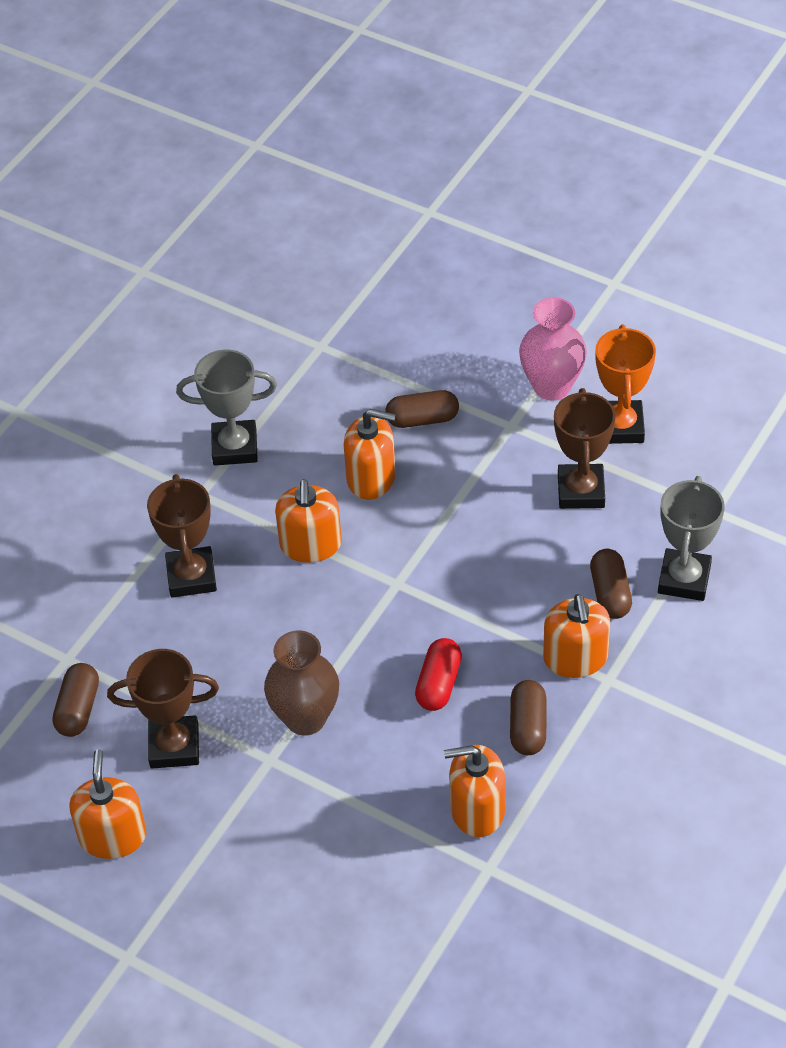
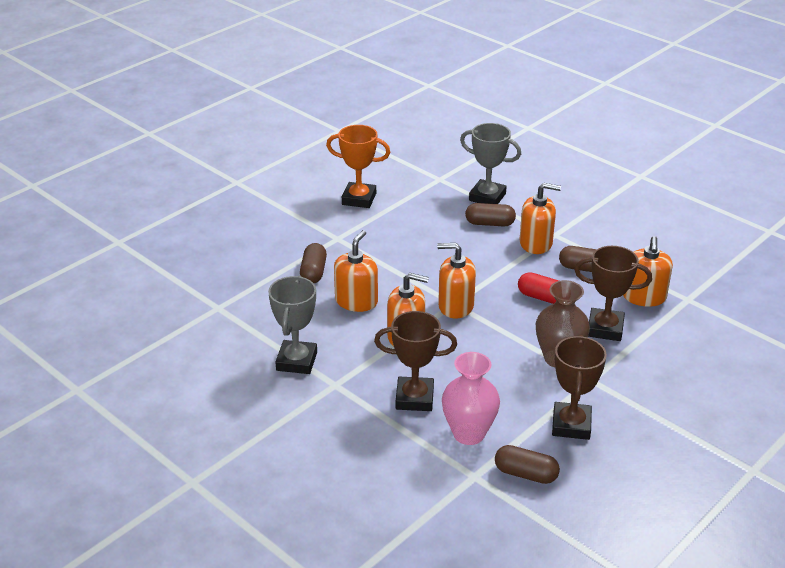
camera: 80 degrees left, 15 degrees down
orange soap dispenser [69,749,147,859] -> orange soap dispenser moved to [437,243,476,319]
pink vase [519,297,587,401] -> pink vase moved to [442,352,500,445]
brown trophy [554,388,616,509] -> brown trophy moved to [574,246,652,341]

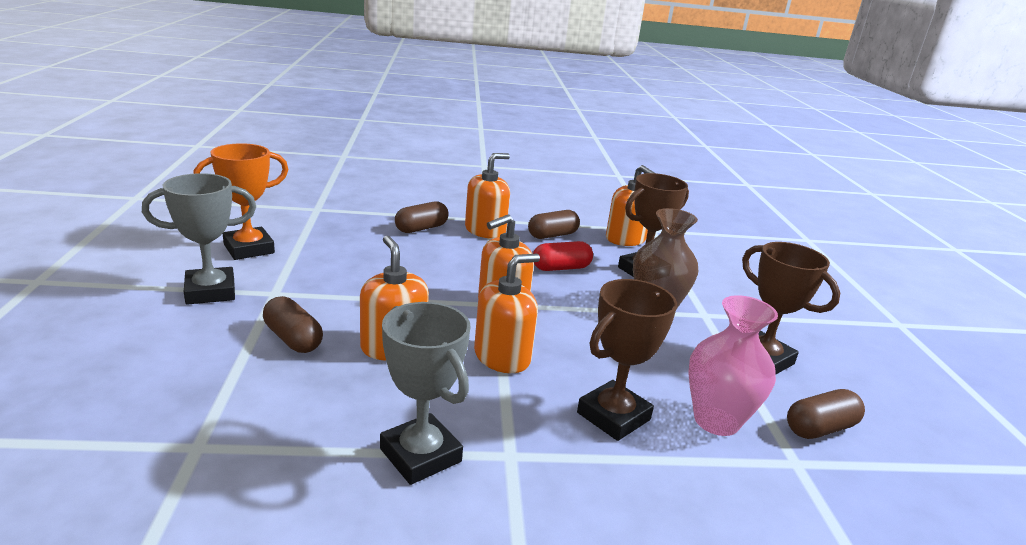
camera: 50 degrees left, 10 degrees down
grey trophy [460,123,521,204] -> grey trophy moved to [142,173,256,305]

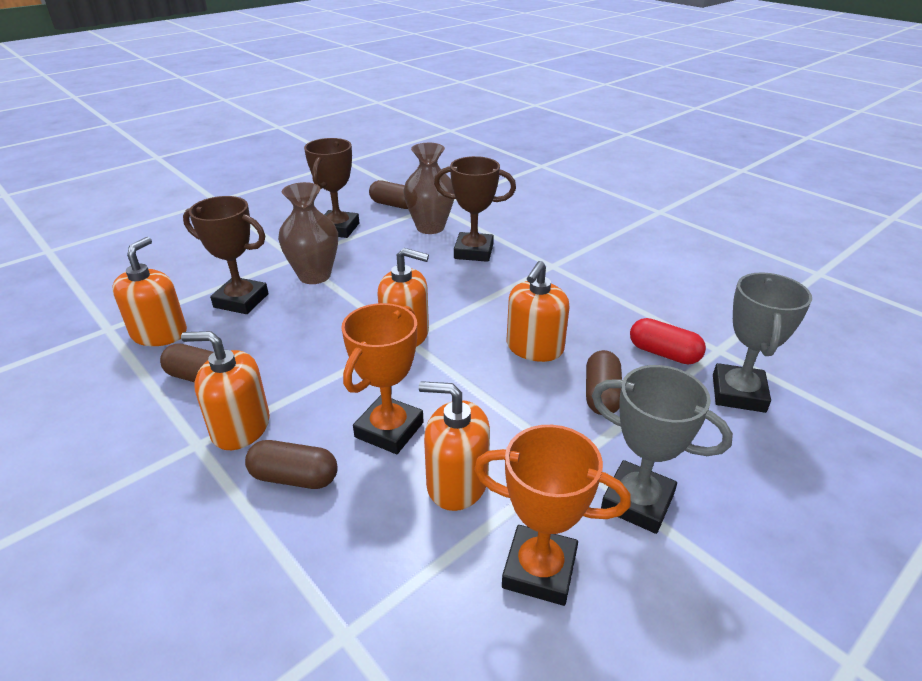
camera: 125 degrees left, 10 degrees up
grey trophy [380,302,471,485] -> grey trophy moved to [713,272,812,413]
orange soap dispenser [474,254,540,373] -> orange soap dispenser moved to [419,381,490,511]
red capsule [533,241,593,271] -> red capsule moved to [630,318,706,364]
pink vase [688,295,778,436] -> brown vase [403,143,454,234]
none -> orange trophy [341,303,424,454]

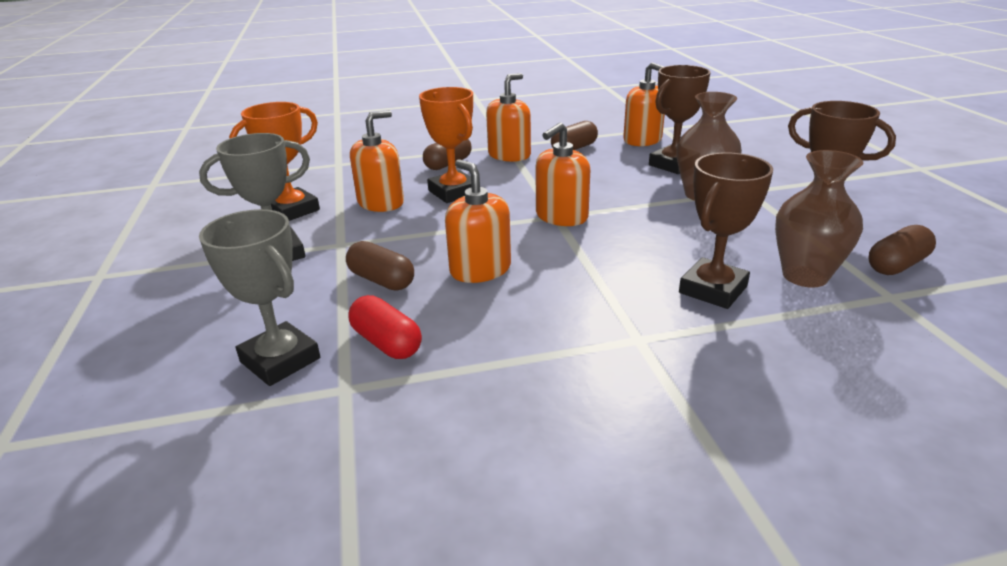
camera: 120 degrees right, 5 degrees down
red capsule [630,318,706,364] -> red capsule turned 75 degrees clockwise [348,295,422,359]

